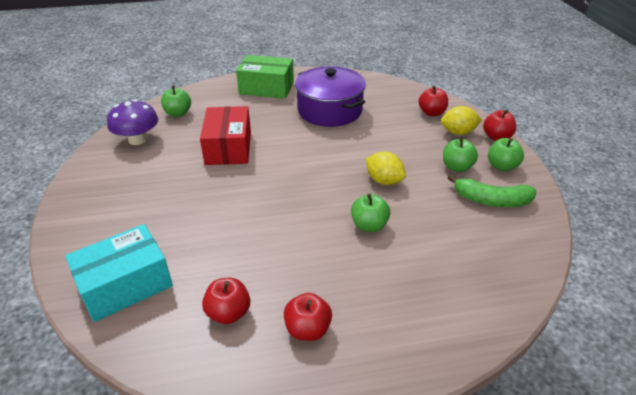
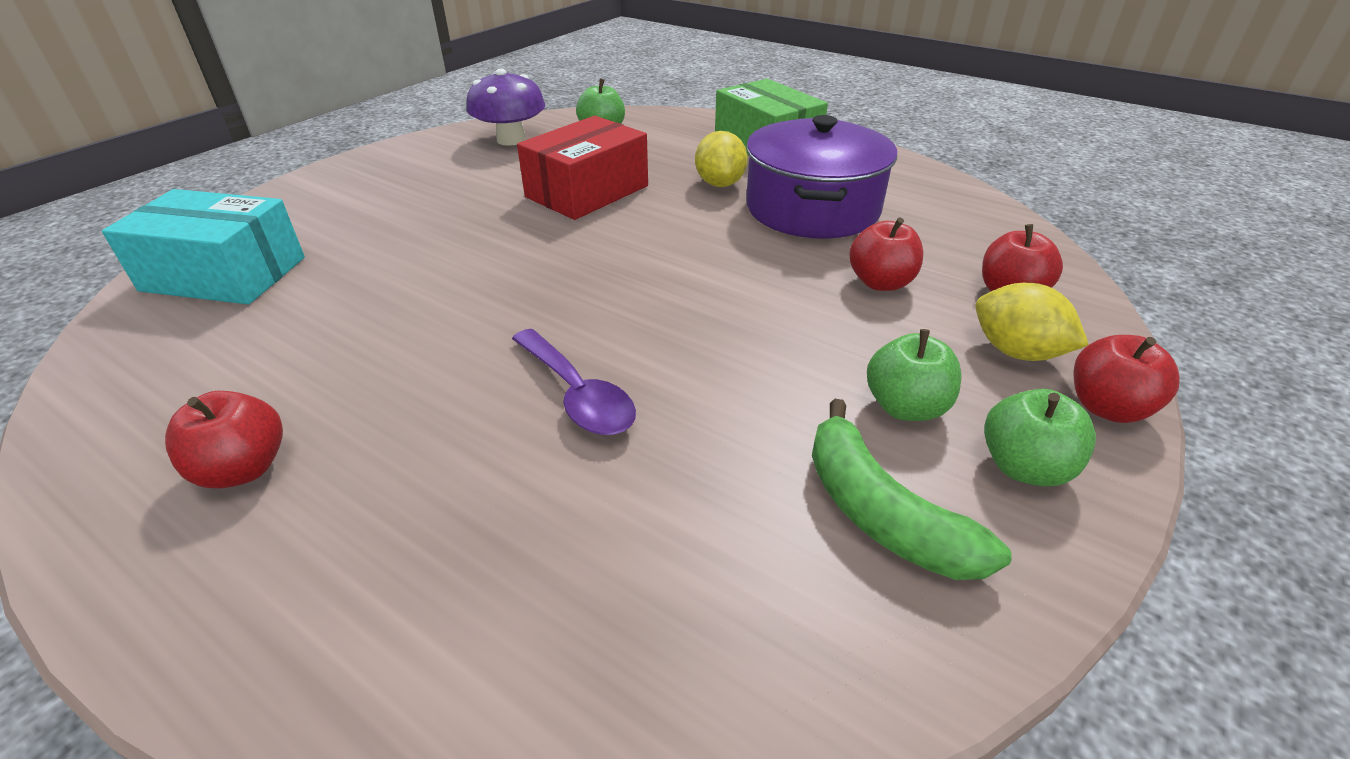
camera: 45 degrees right, 0 degrees up
red apple [202,278,250,324] -> red apple moved to [849,218,923,291]
green apple [351,193,390,232] -> purple spoon [512,329,636,435]
yellow lemon [366,151,406,185] -> yellow lemon moved to [695,131,748,187]

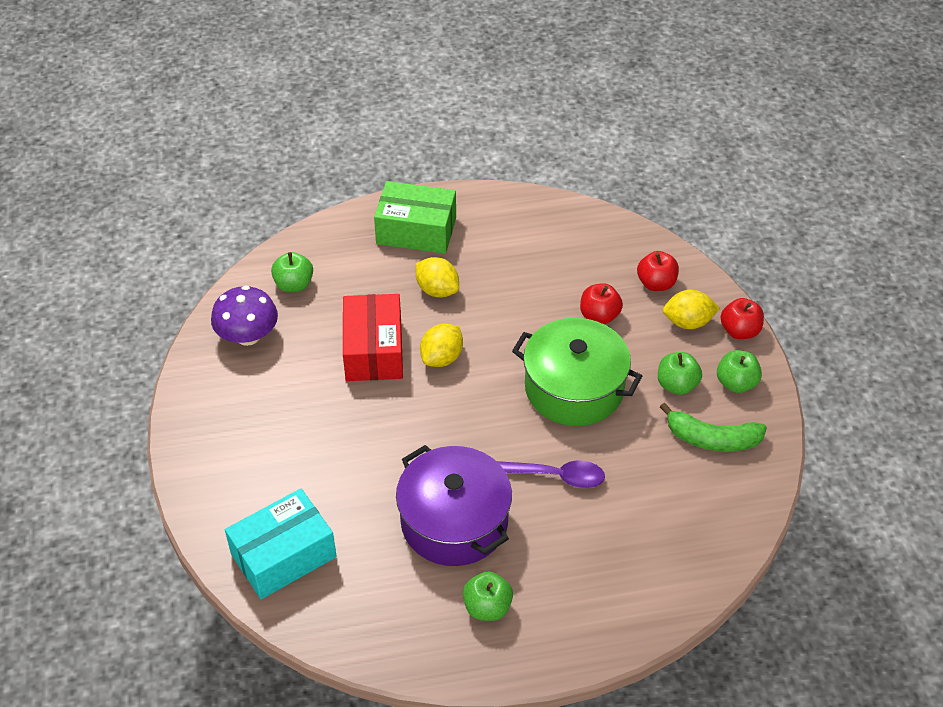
camera: 45 degrees left, 10 degrees up
red apple [165,391,283,488] -> green apple [463,571,513,621]
purple pot [746,115,897,239] -> purple pot moved to [396,445,512,566]
none -> yellow lemon [420,324,463,367]
none -> green pot [512,318,642,426]

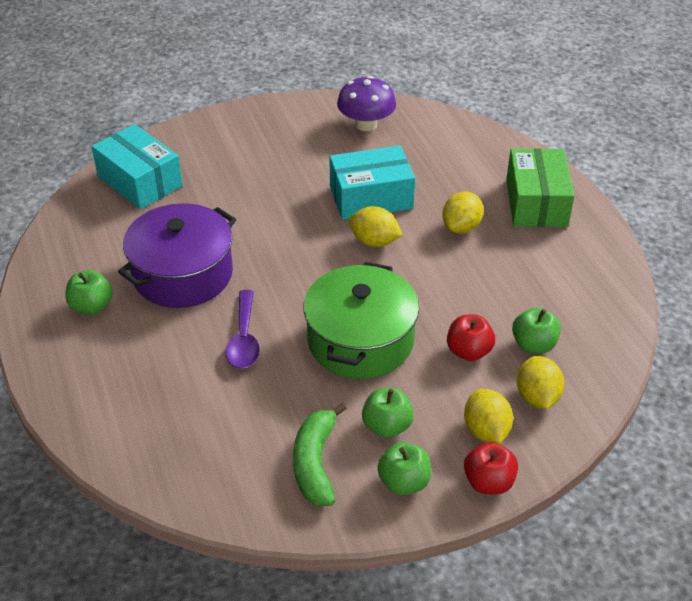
camera: 80 degrees right, 5 degrees down
green apple [271,252,313,292] -> green apple moved to [512,307,561,354]
red box [343,294,403,381] -> turquoise box [329,145,415,220]
red apple [637,251,679,291] -> yellow lemon [517,356,564,410]

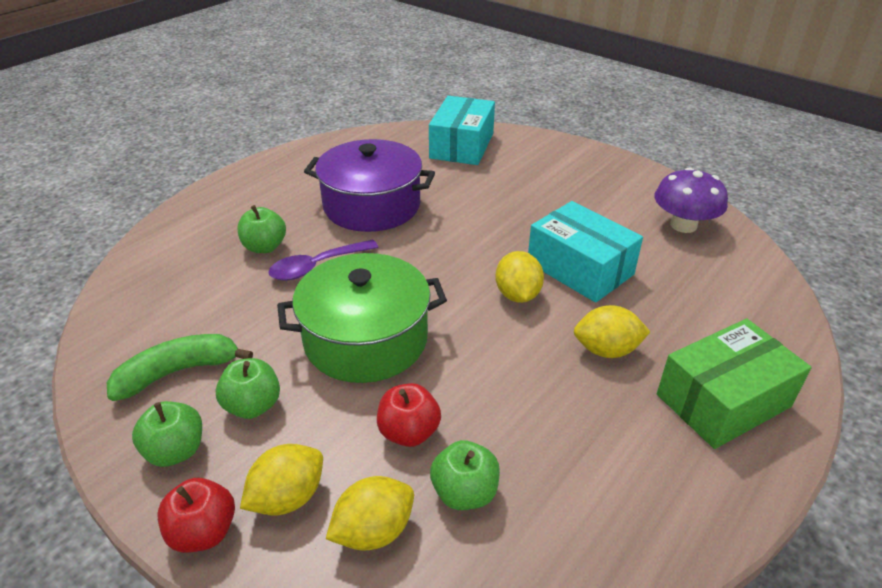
camera: 60 degrees right, 5 degrees down
green apple [65,270,113,315] -> green apple moved to [238,205,286,253]

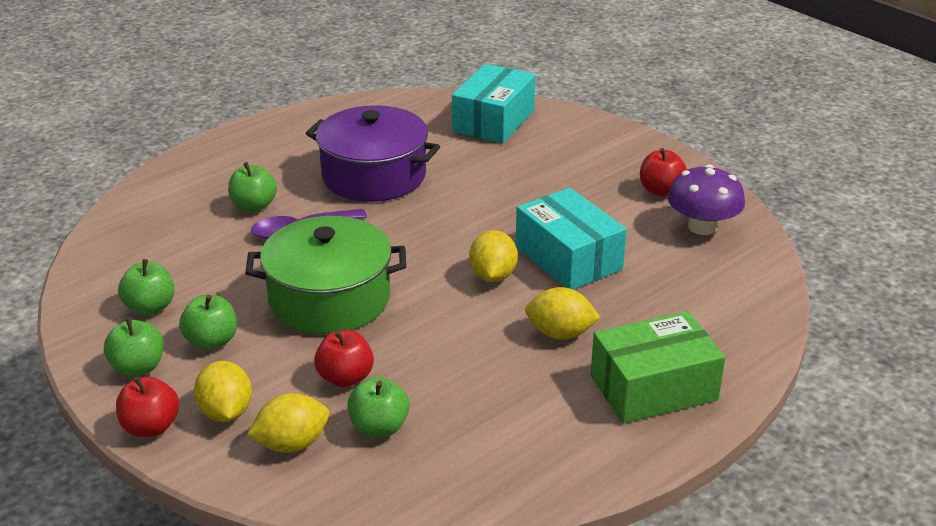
camera: 10 degrees right, 5 degrees down
green banana [107,334,253,401] -> green apple [118,259,174,315]
yellow lemon [240,444,323,515] -> yellow lemon turned 75 degrees counterclockwise [194,361,252,422]
none -> red apple [640,148,687,196]

